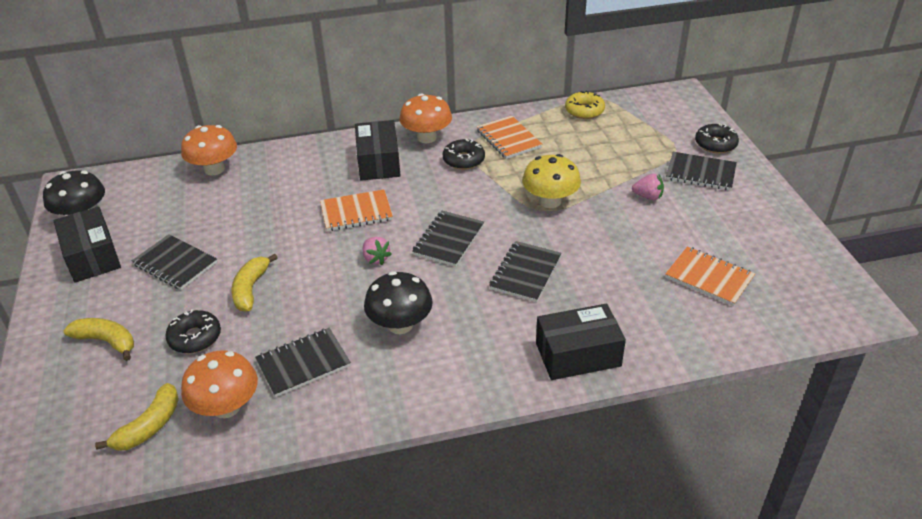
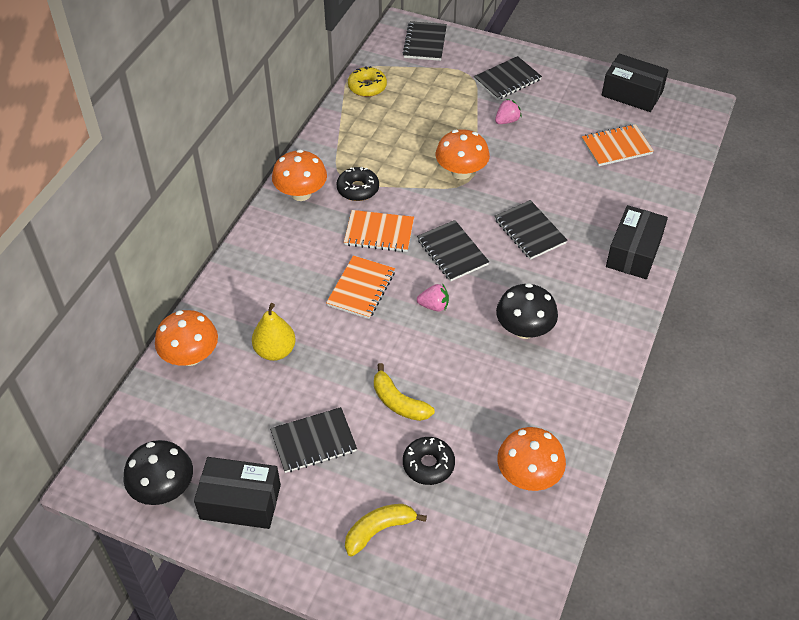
camera: 55 degrees left, 10 degrees up
yellow banana [95,383,179,451] -> none
black notebook [255,328,351,397] -> black notebook moved to [403,21,447,61]
black box [355,120,401,181] -> black box moved to [602,54,668,112]
orange notebook [477,116,542,159] -> orange notebook moved to [344,210,414,252]
yellow mushroom [522,154,581,208] -> orange mushroom [436,129,490,179]
black donut [695,123,739,153] -> none
none -> yellow pear [252,303,296,361]

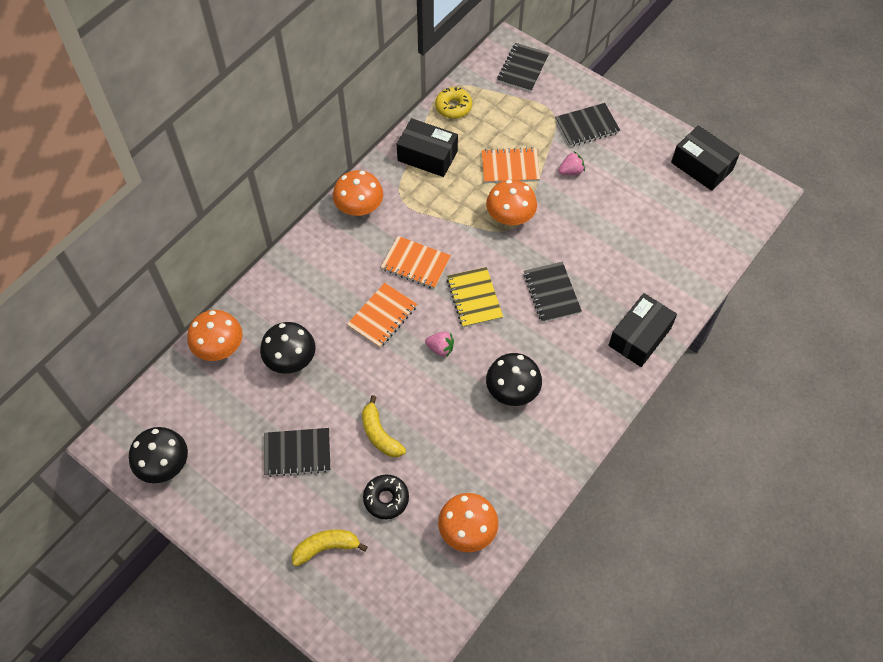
camera: 15 degrees right, 10 degrees up
black box [194,457,281,529] -> black box moved to [397,118,458,177]
yellow pear [252,303,296,361] -> black mushroom [260,322,316,374]
black donut [336,167,379,201] -> none
black notebook [417,220,489,281] -> yellow notebook [447,267,503,328]
orange notebook [582,124,654,166] -> orange notebook moved to [482,147,540,183]

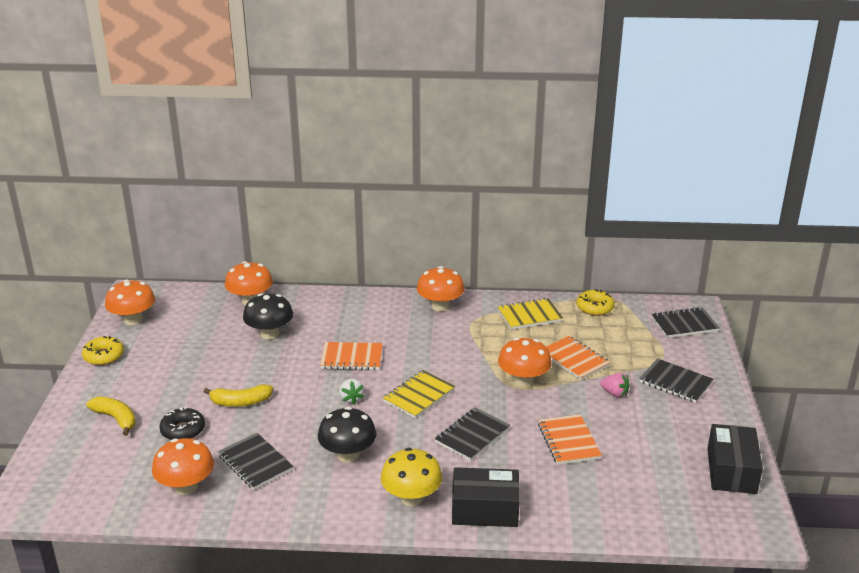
camera: 55 degrees right, 30 degrees down
black mushroom [129,427,188,483] -> orange mushroom [105,279,155,325]
black notebook [264,428,330,477] -> black notebook moved to [218,433,293,490]
yellow banana [362,395,406,457] -> yellow banana turned 120 degrees counterclockwise [204,384,273,407]
orange notebook [381,236,451,289] -> orange notebook moved to [538,414,602,465]
black box [397,118,458,177] -> yellow notebook [498,298,563,330]
pink strawberry [425,332,454,356] -> white strawberry [339,379,364,405]
none -> yellow donut [82,336,124,365]
none -> yellow mushroom [381,448,443,506]

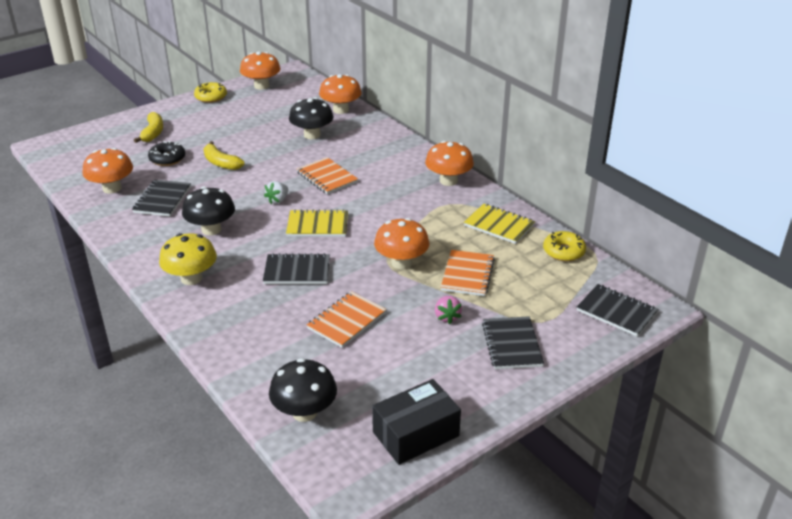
camera: 50 degrees right, 5 degrees up
black box [452,467,520,527] -> none
none -> black mushroom [269,358,337,422]

